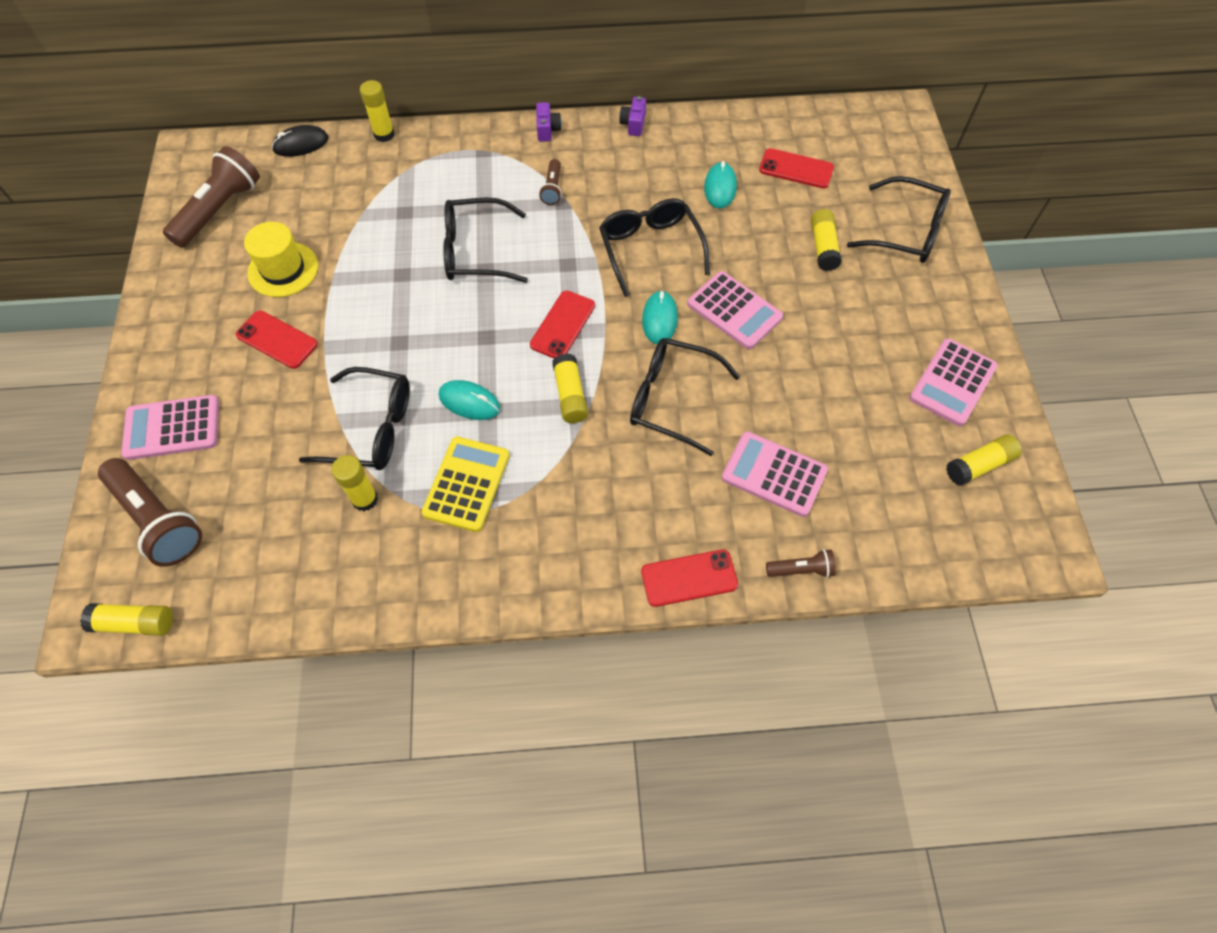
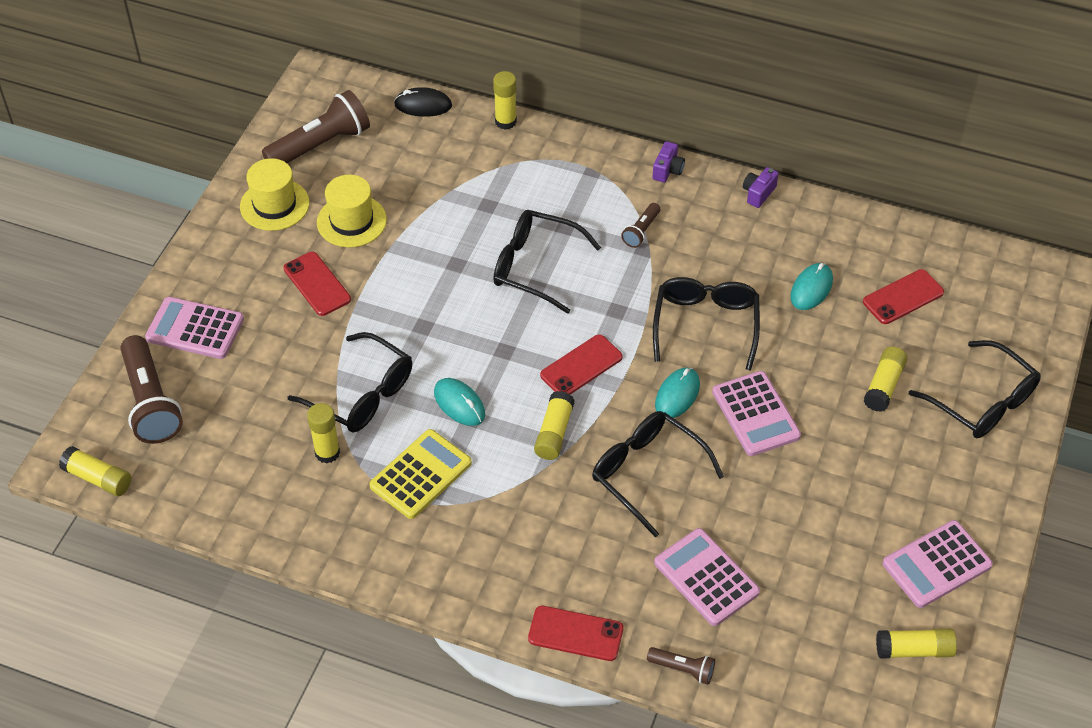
camera: 25 degrees right, 10 degrees down
red phone [759,148,834,188] -> red phone turned 75 degrees counterclockwise [863,269,944,324]
none -> yellow hat [240,158,310,231]

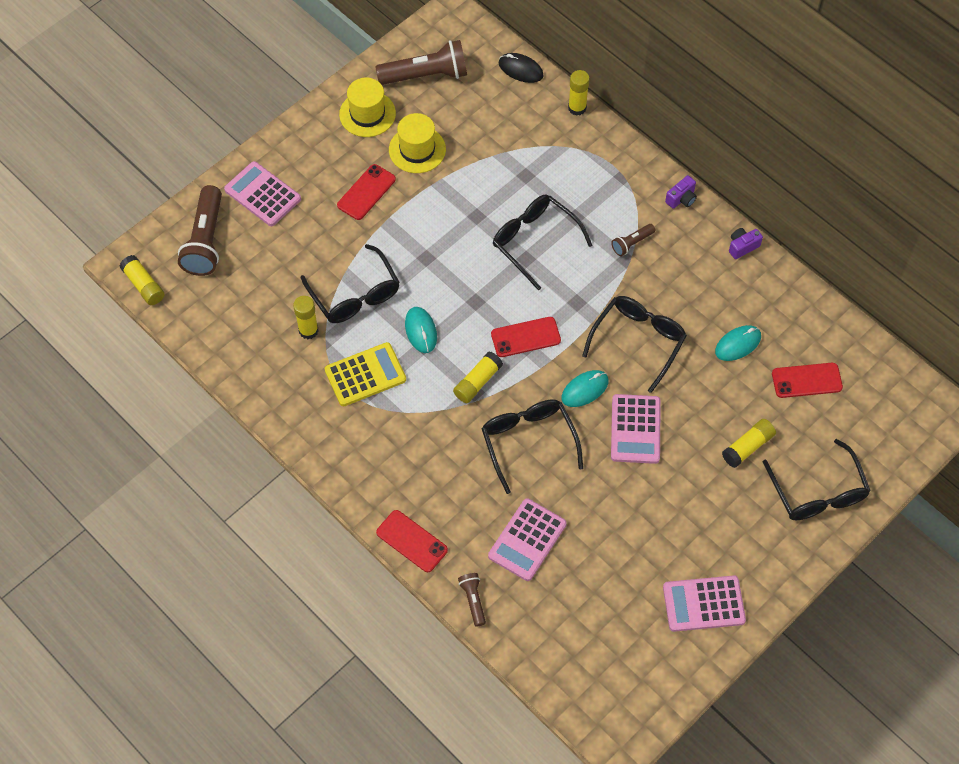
camera: 25 degrees right, 10 degrees up
red phone [283,252,351,316] -> red phone turned 45 degrees clockwise [337,164,396,220]
brown flashlight [647,647,715,684] -> brown flashlight turned 150 degrees counterclockwise [458,573,486,627]
pink calculator [654,528,760,626] -> pink calculator turned 135 degrees counterclockwise [488,498,567,581]
yellow glue stick [876,628,957,659] -> none

